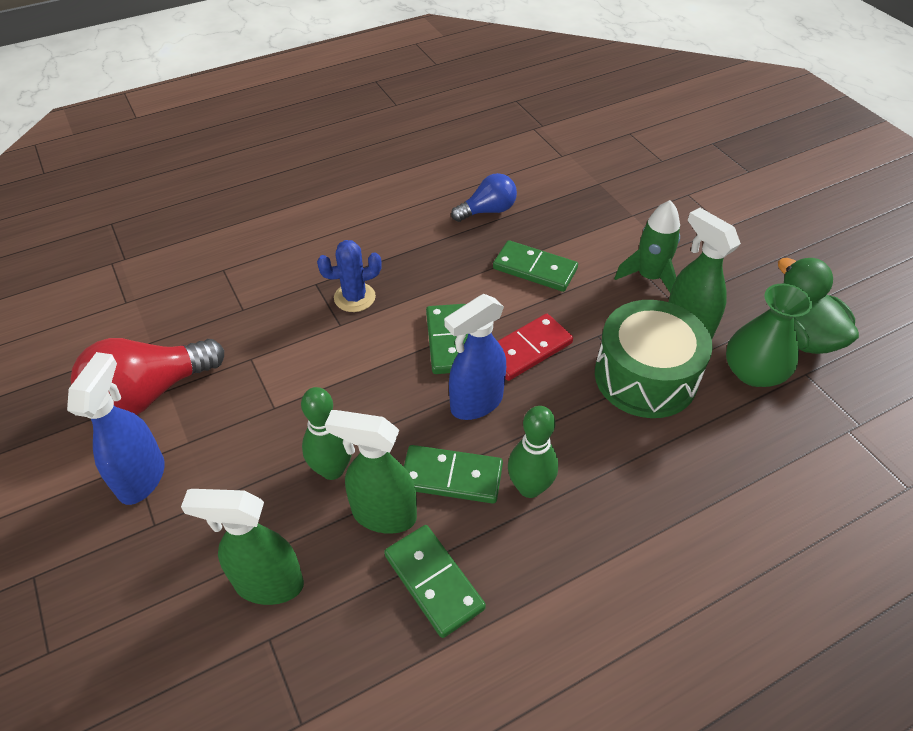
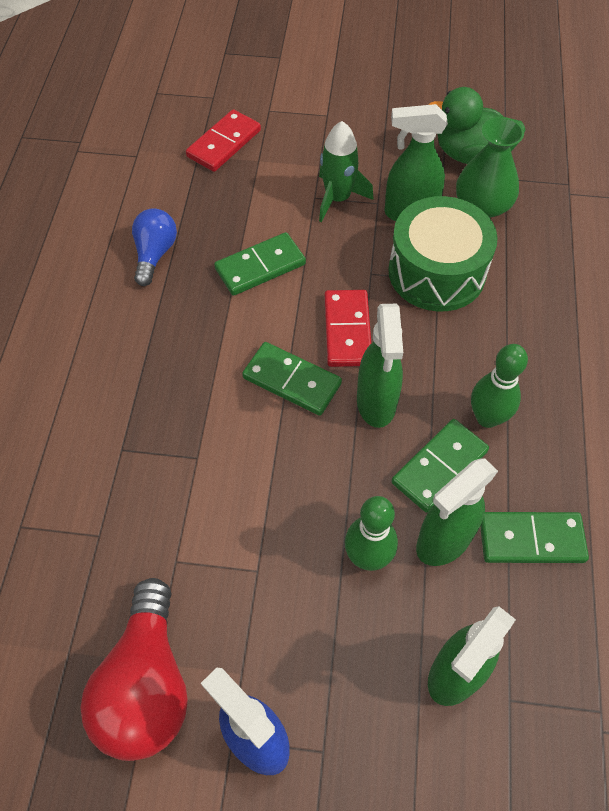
camera: 55 degrees left, 10 degrees up
blue cactus [317,240,382,312] -> none
blue spray bottle [444,294,506,420] -> green spray bottle [357,304,403,428]
none -> red domino [186,109,261,172]

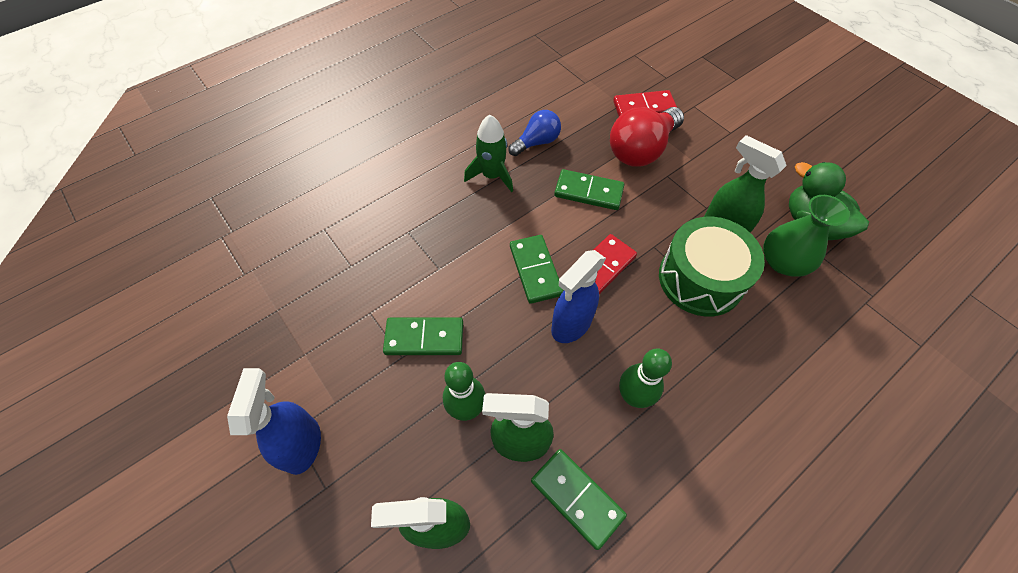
camera: 45 degrees right, 0 degrees up
red light bulb [80,578,188,761] -> red light bulb moved to [610,107,684,167]
green rocket [319,121,374,223] -> green rocket moved to [464,115,513,192]
green spray bottle [357,304,403,428] -> blue spray bottle [551,250,606,343]
green domino [391,419,489,513] -> green domino moved to [383,317,463,355]

